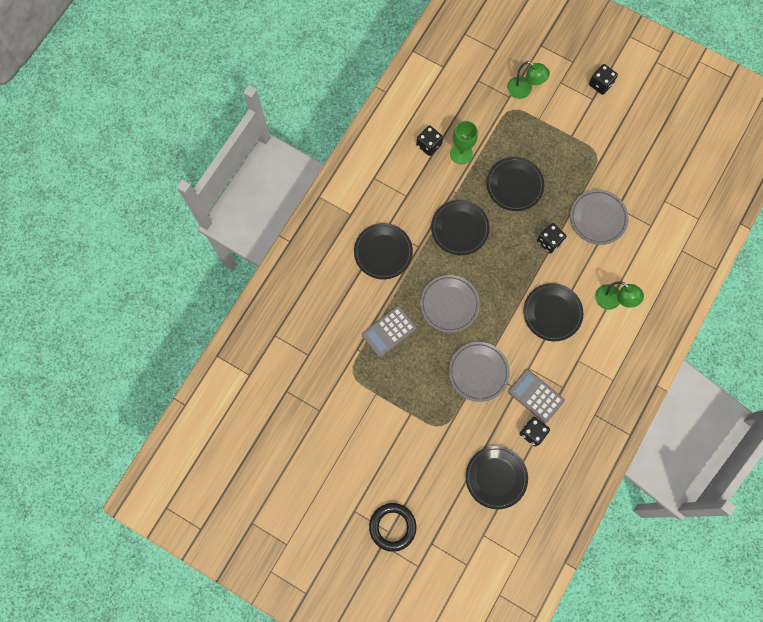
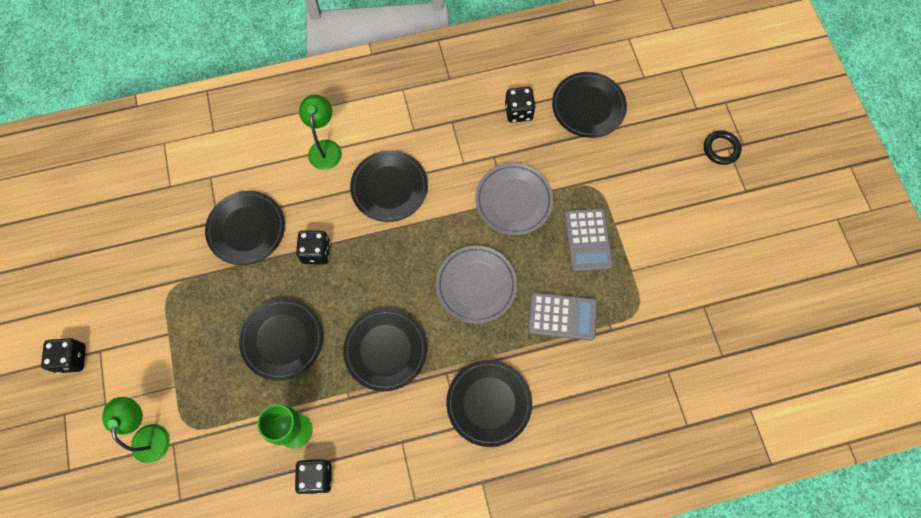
camera: 135 degrees left, 5 degrees down
black ring [369,503,416,552] -> black ring [704,130,742,165], size x0.66
grey calculator [508,369,565,423] -> grey calculator moved to [564,208,613,272]
grey plate [570,189,629,245] -> black plate [205,191,285,265]

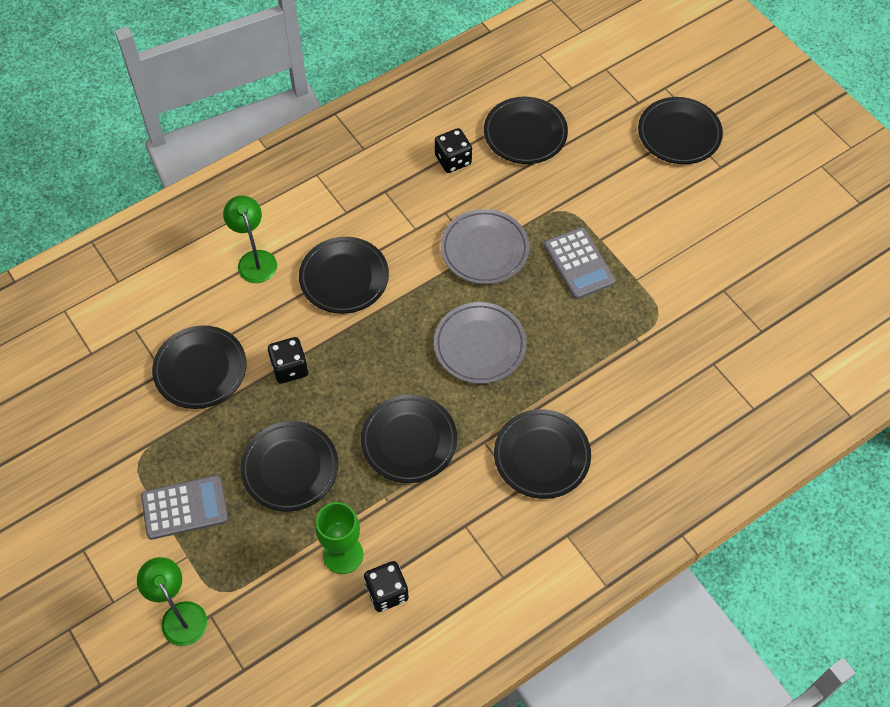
camera: 20 degrees left, 10 degrees down
black dice [41,338,86,373] -> none
grey calculator [528,292,597,341] -> grey calculator moved to [141,475,228,540]
black ring [704,130,742,165] -> black plate [638,97,723,164]

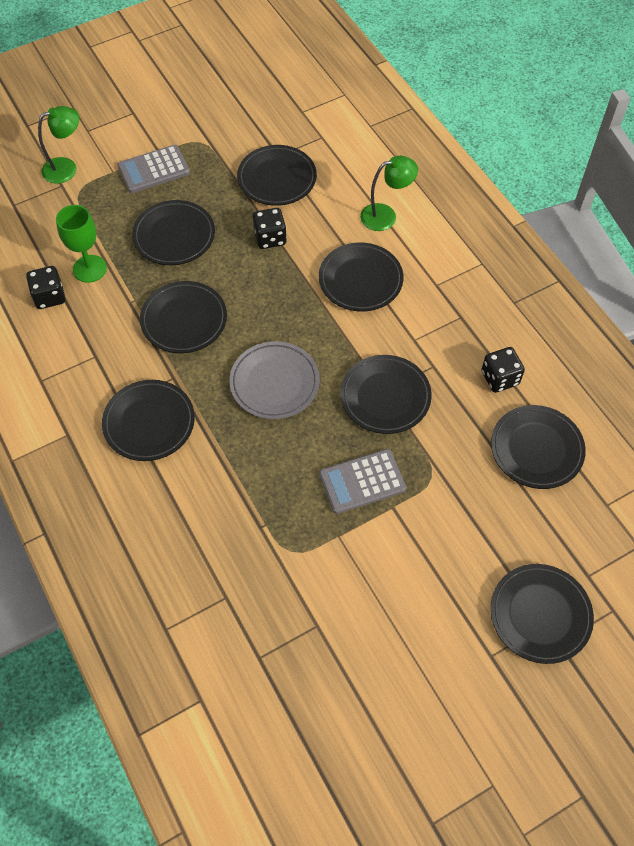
camera: 95 degrees right, 0 degrees up
grey calculator [141,475,228,540] -> grey calculator turned 75 degrees clockwise [117,145,190,193]
grey plate [441,209,530,284] -> black plate [340,355,432,434]

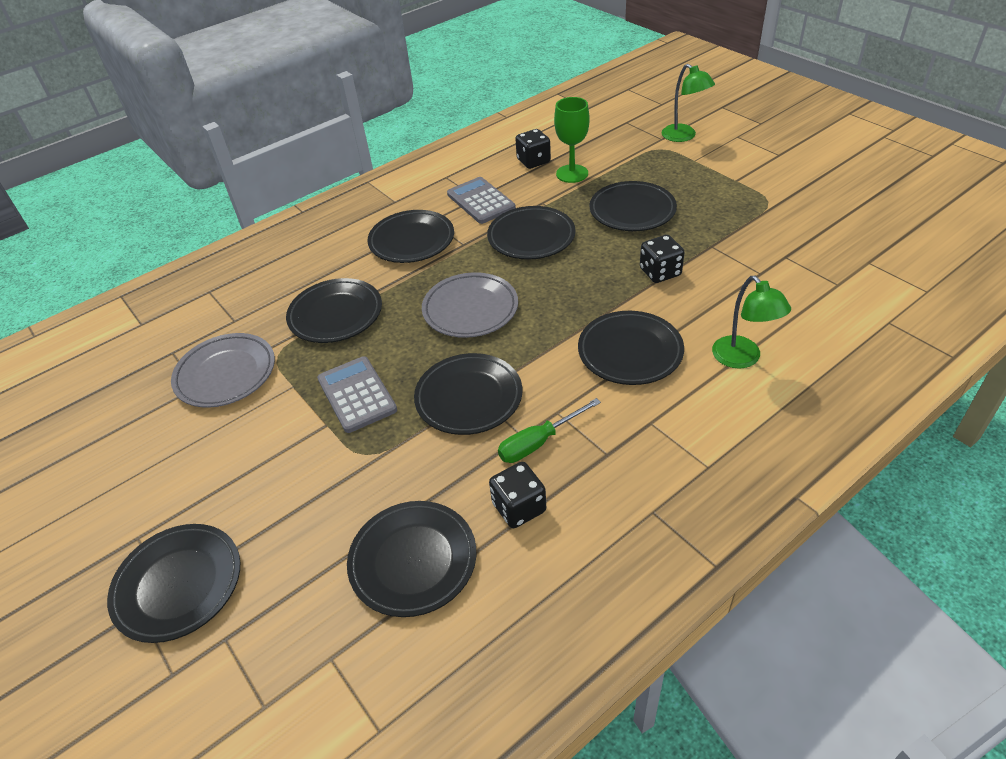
camera: 85 degrees right, 15 degrees down
grey calculator [117,145,190,193] -> grey calculator moved to [447,177,516,224]
black plate [237,145,317,206] -> black plate moved to [286,278,382,343]
none -> grey plate [171,333,275,408]
none -> green screwdriver [498,398,601,463]

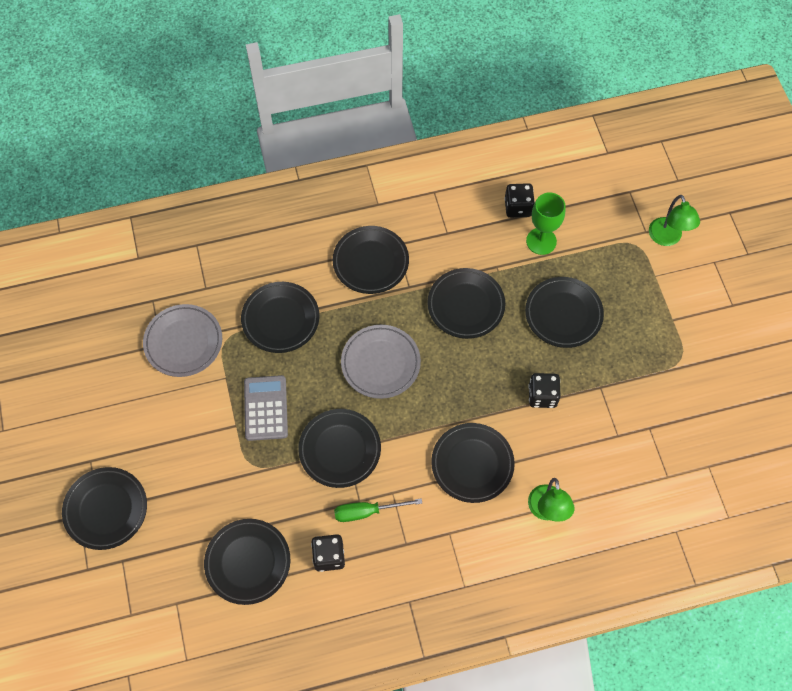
camera: 20 degrees right, 20 degrees up
grey calculator [447,177,516,224] -> none

